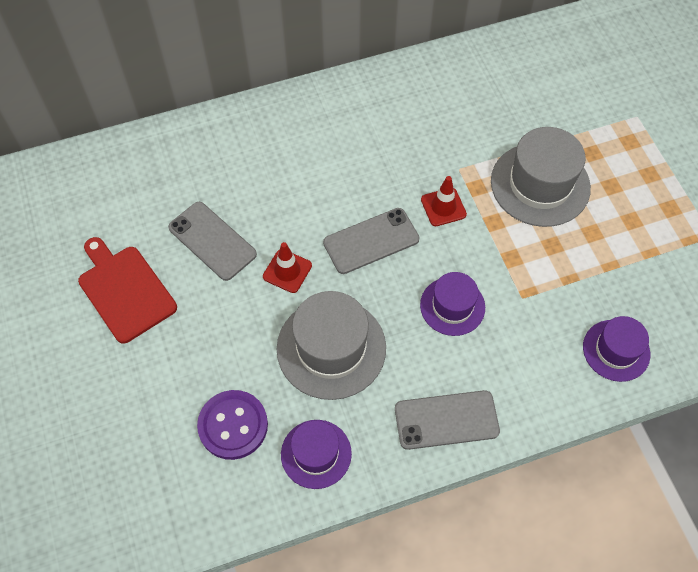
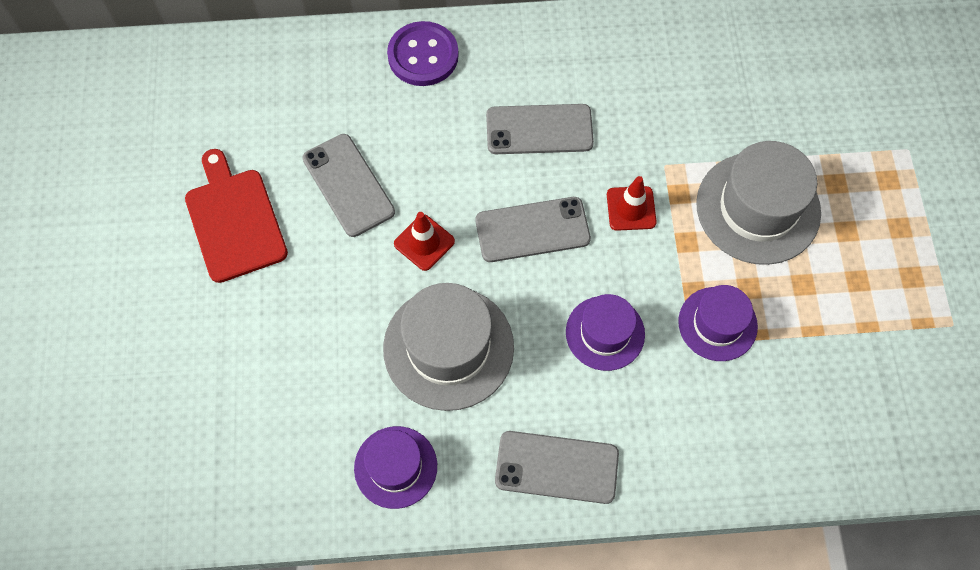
camera: 15 degrees right, 5 degrees up
purple button [197,390,268,460] -> purple button moved to [387,21,459,86]
purple hat [583,316,650,382] -> purple hat moved to [678,285,758,361]
none -> grey phone [486,104,594,154]

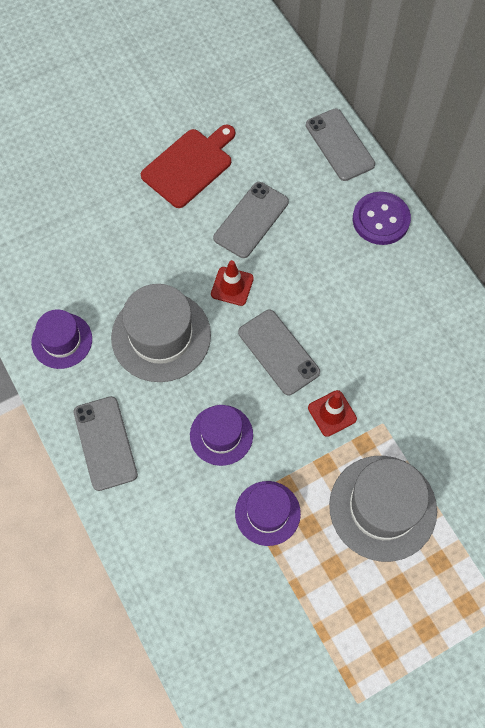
camera: 65 degrees right, 0 degrees up
grey phone [486,104,594,154] -> grey phone moved to [306,108,375,181]

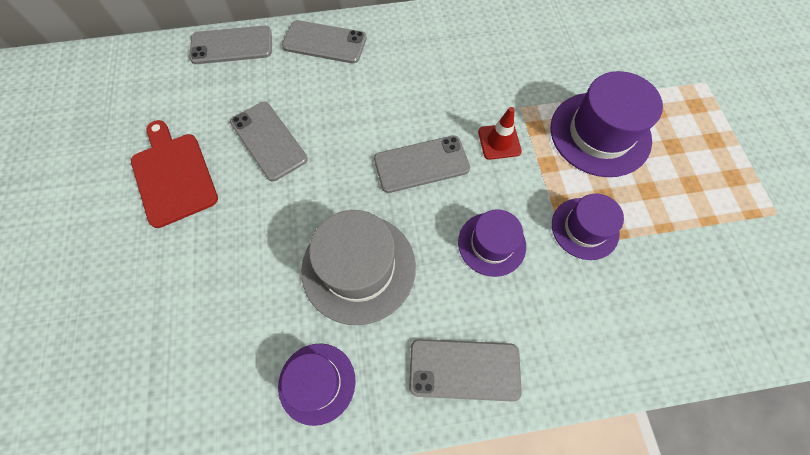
camera: 70 degrees left, 0 degrees up
red traffic cone [211,260,254,306] -> none
grey hat [329,456,437,562] -> purple hat [551,71,663,177]
purple button [353,192,411,245] -> grey phone [282,20,367,63]

